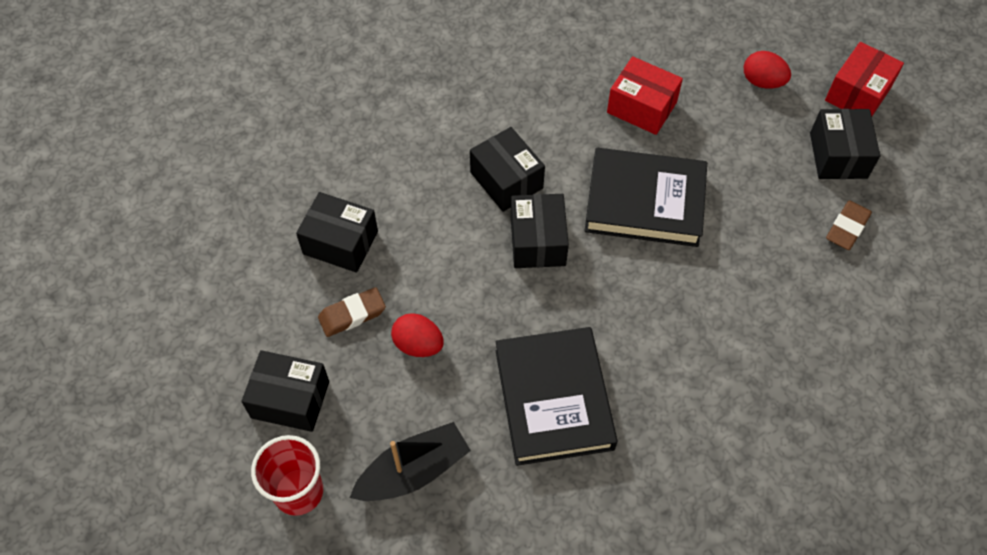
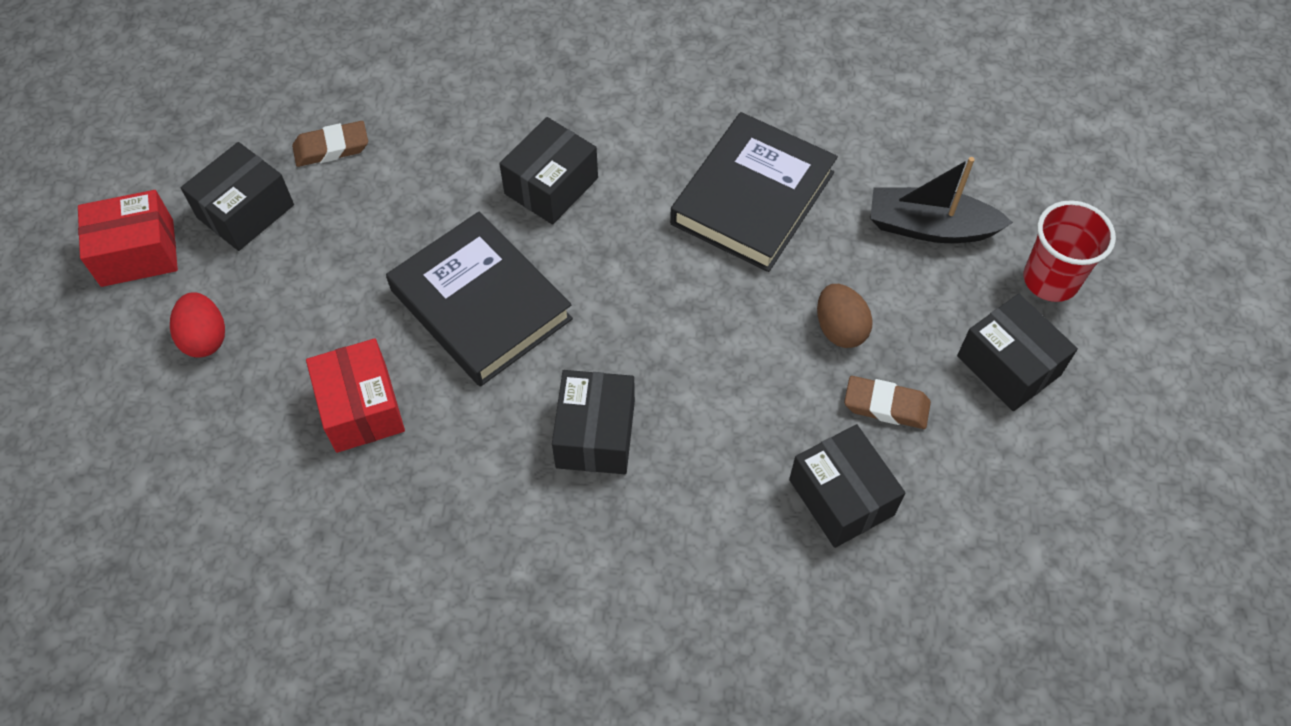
camera: 140 degrees left, 0 degrees up
red egg [391,313,444,357] -> brown egg [817,284,873,348]
black box [511,194,569,268] -> black box moved to [499,117,598,225]

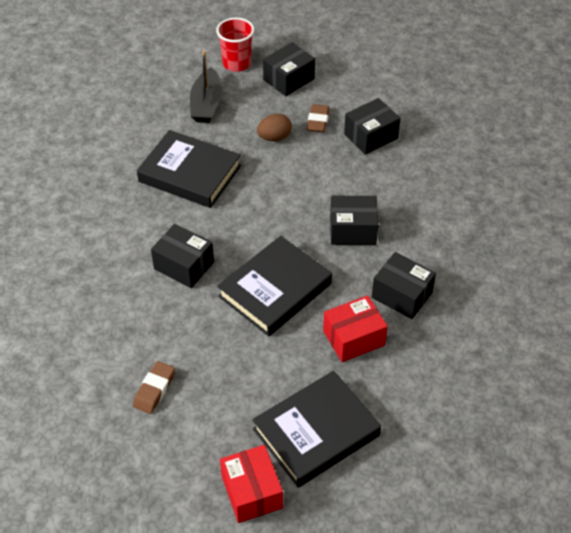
camera: 95 degrees left, 10 degrees down
red egg [170,292,225,357] -> black book [252,371,381,488]
black box [181,142,294,251] -> black box moved to [372,252,436,319]
brown eraser [292,121,368,167] -> brown eraser turned 45 degrees clockwise [133,361,175,414]

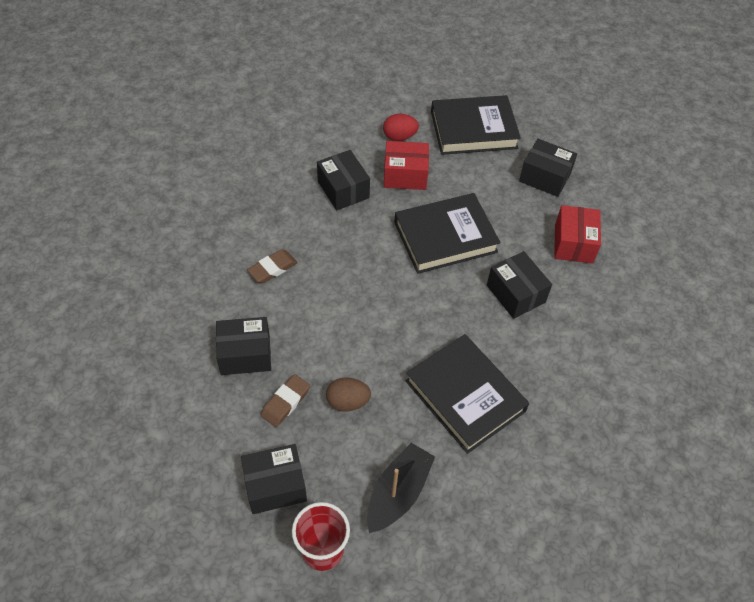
camera: 155 degrees left, 5 degrees up
brown eraser [133,361,175,414] -> brown eraser moved to [247,249,298,283]
red box [220,445,283,523] -> red box moved to [554,205,601,264]
black box [330,196,379,245] -> black box moved to [519,139,577,197]
none -> red egg [383,114,419,141]

